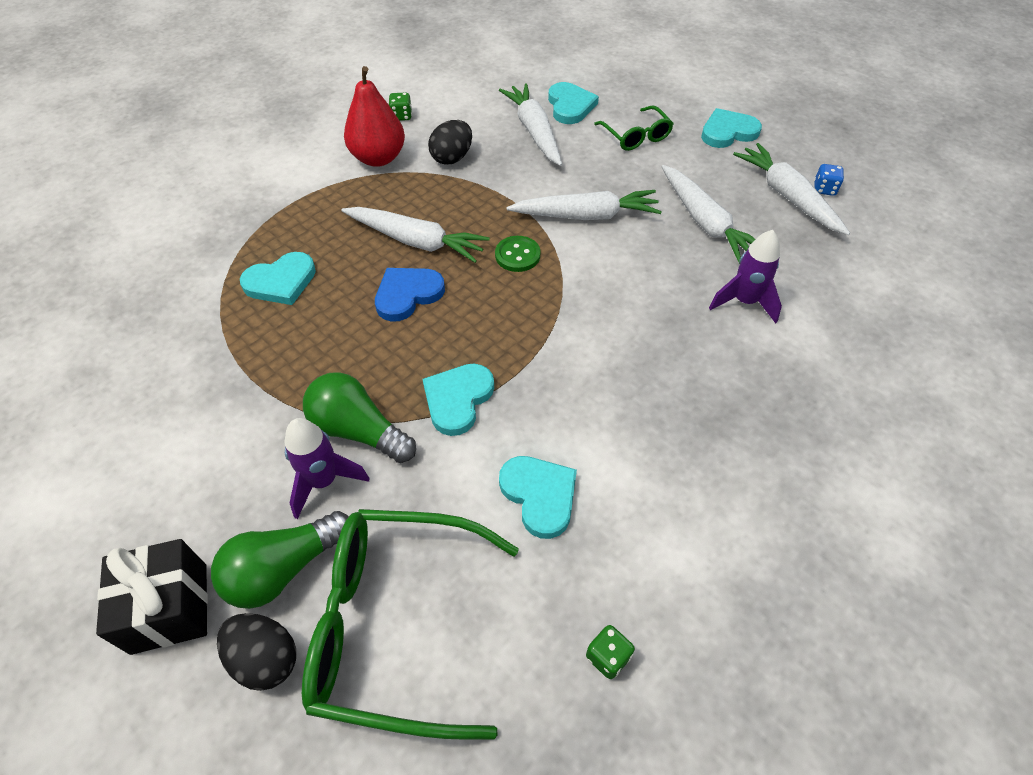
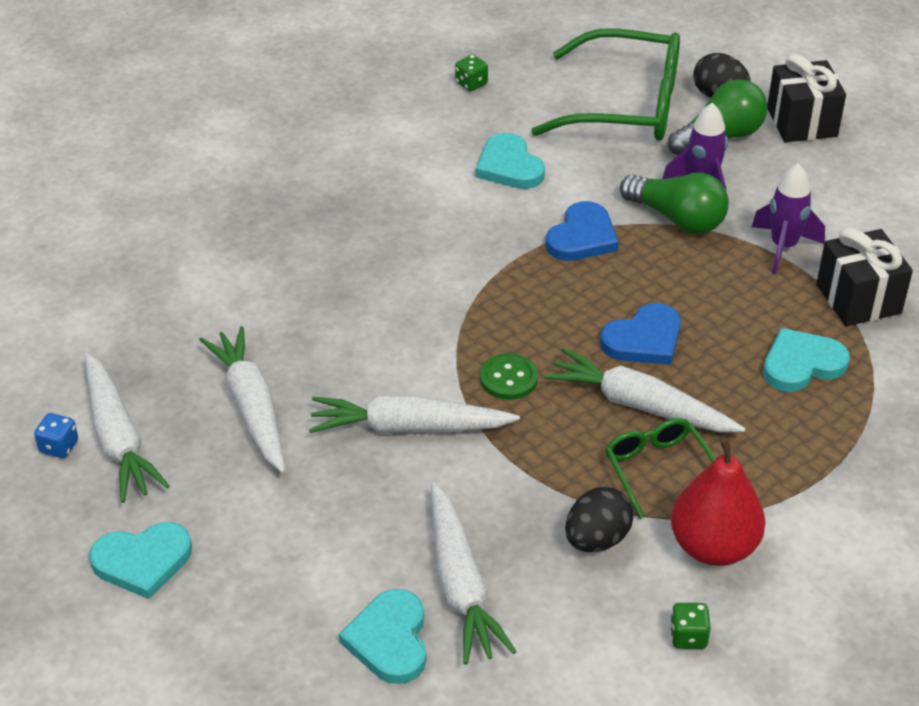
camera: 175 degrees left, 10 degrees down
turquoise heart [422,364,494,436] -> blue heart [545,201,619,261]
green glasses [594,105,674,151] -> green glasses moved to [605,418,716,519]
purple rocket [709,230,782,323] -> purple rocket moved to [752,163,825,274]
none -> black gift [816,228,913,326]

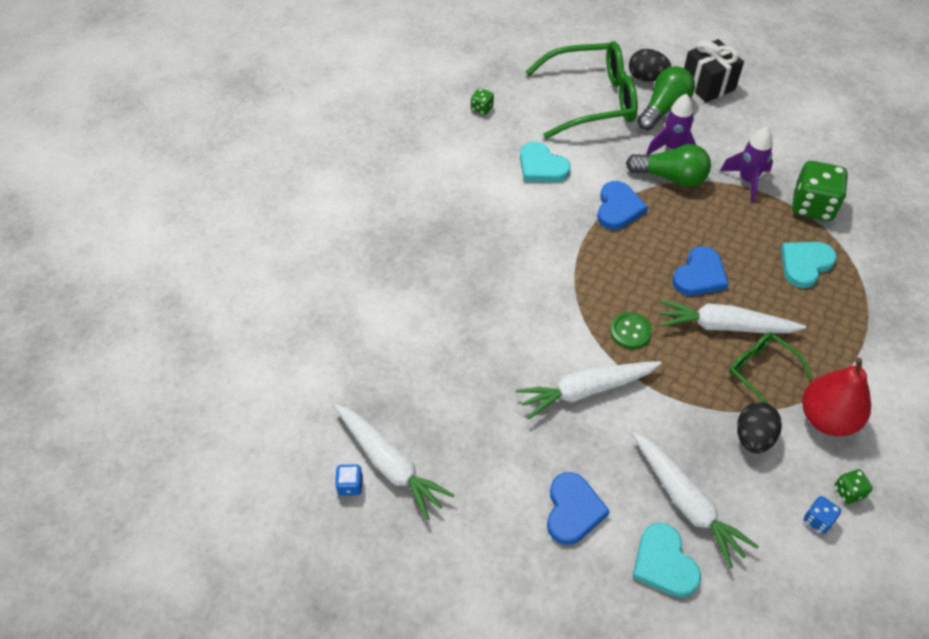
camera: 20 degrees left, 10 degrees up
turquoise heart [89,522,192,599] -> none
white carrot [199,326,285,473] -> none
black gift [816,228,913,326] -> green dice [792,161,848,221]
none -> blue heart [547,472,610,545]
none -> blue dice [804,496,841,534]

